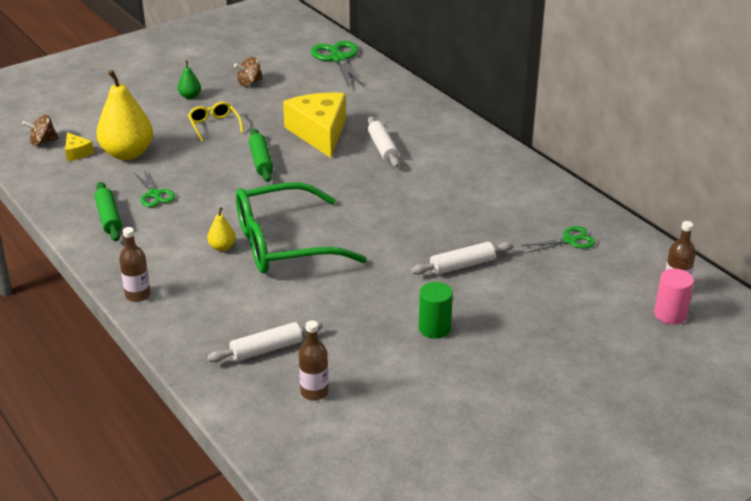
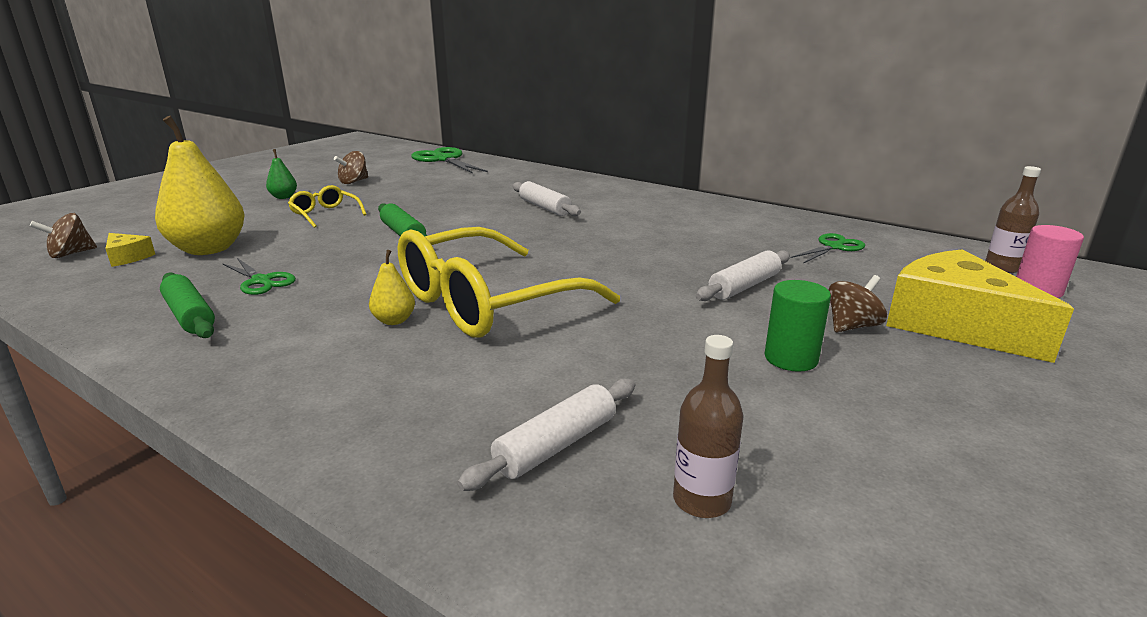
camera: 20 degrees left, 10 degrees down
brown bottle [119,227,151,302] -> none
green glasses [236,182,367,273] -> yellow glasses [398,227,620,338]
yellow cheese [283,92,346,158] -> yellow cheese moved to [886,249,1074,363]
none -> brown spinning top [829,275,887,332]

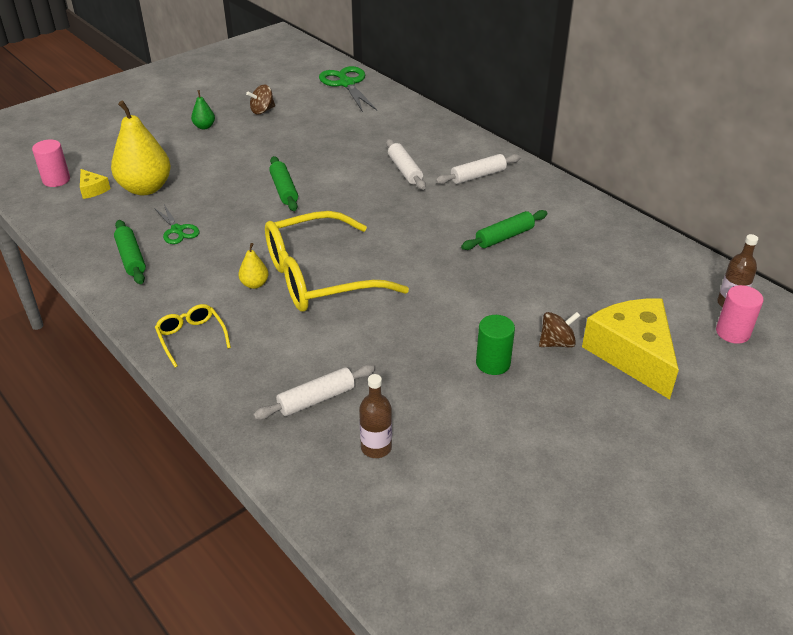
camera: 15 degrees right, 15 degrees up
brown spinning top [30,213,97,258] -> pink cylinder [32,139,70,187]
yellow glasses [288,185,367,228] -> yellow glasses moved to [155,304,231,368]
white rolling pin [695,250,790,301] -> white rolling pin moved to [436,154,520,184]
green scissors [791,233,865,264] -> none
none -> green rolling pin [461,210,548,250]

